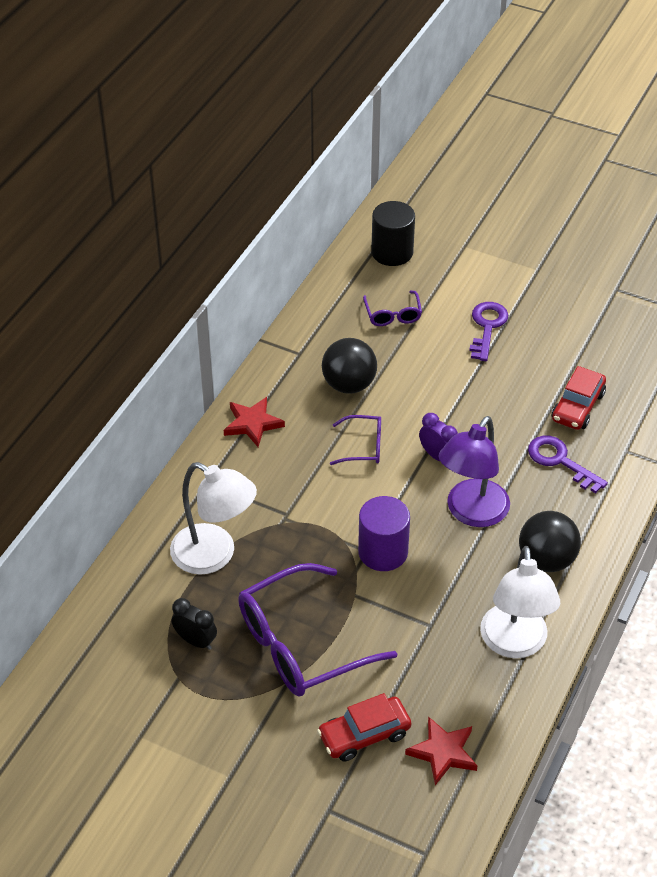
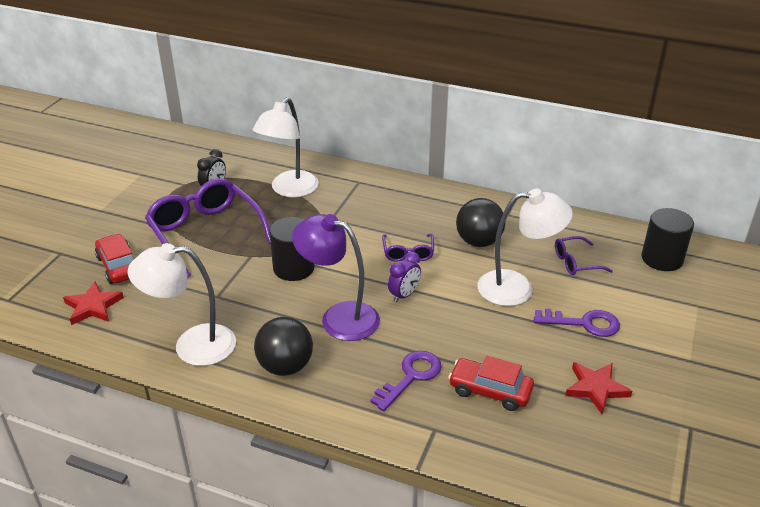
camera: 85 degrees right, 10 degrees down
red star [224,397,285,447] -> red star moved to [565,362,632,414]
purple cylinder [358,496,410,571] -> black cylinder [269,217,315,281]
none -> white lamp [477,189,573,306]

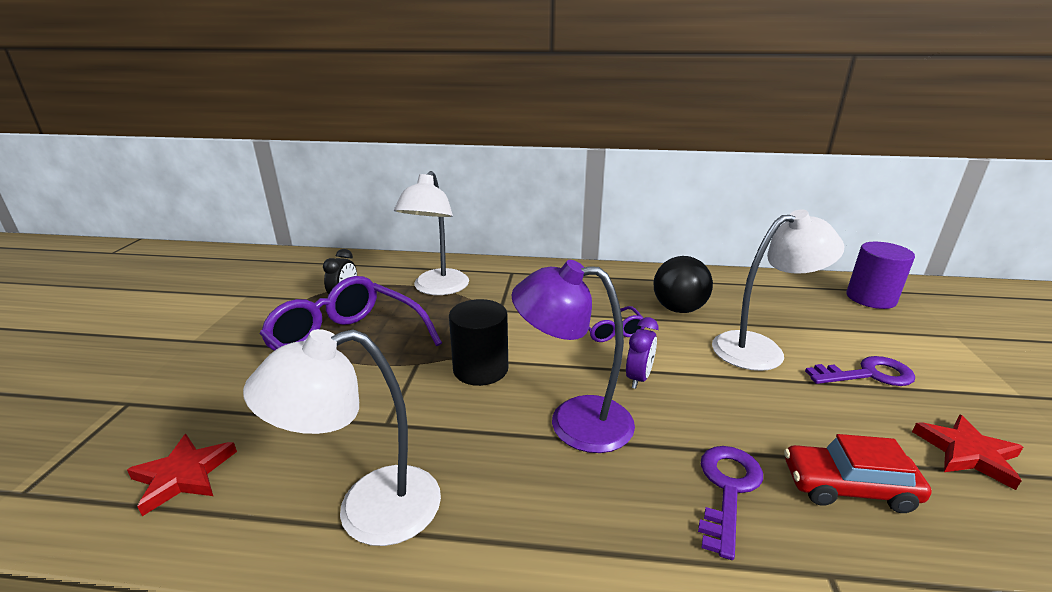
camera: 15 degrees left, 10 degrees down
red car [95,234,134,284] -> none
black ball [254,317,313,376] -> none
purple glasses [555,236,613,275] -> none
black cylinder [641,208,694,271] -> purple cylinder [846,242,915,309]

